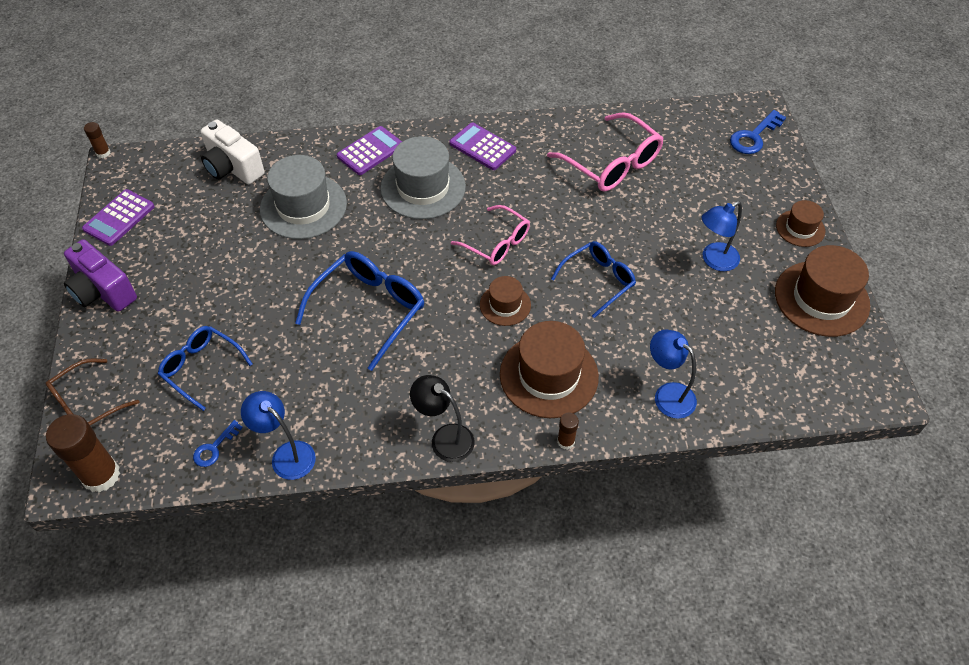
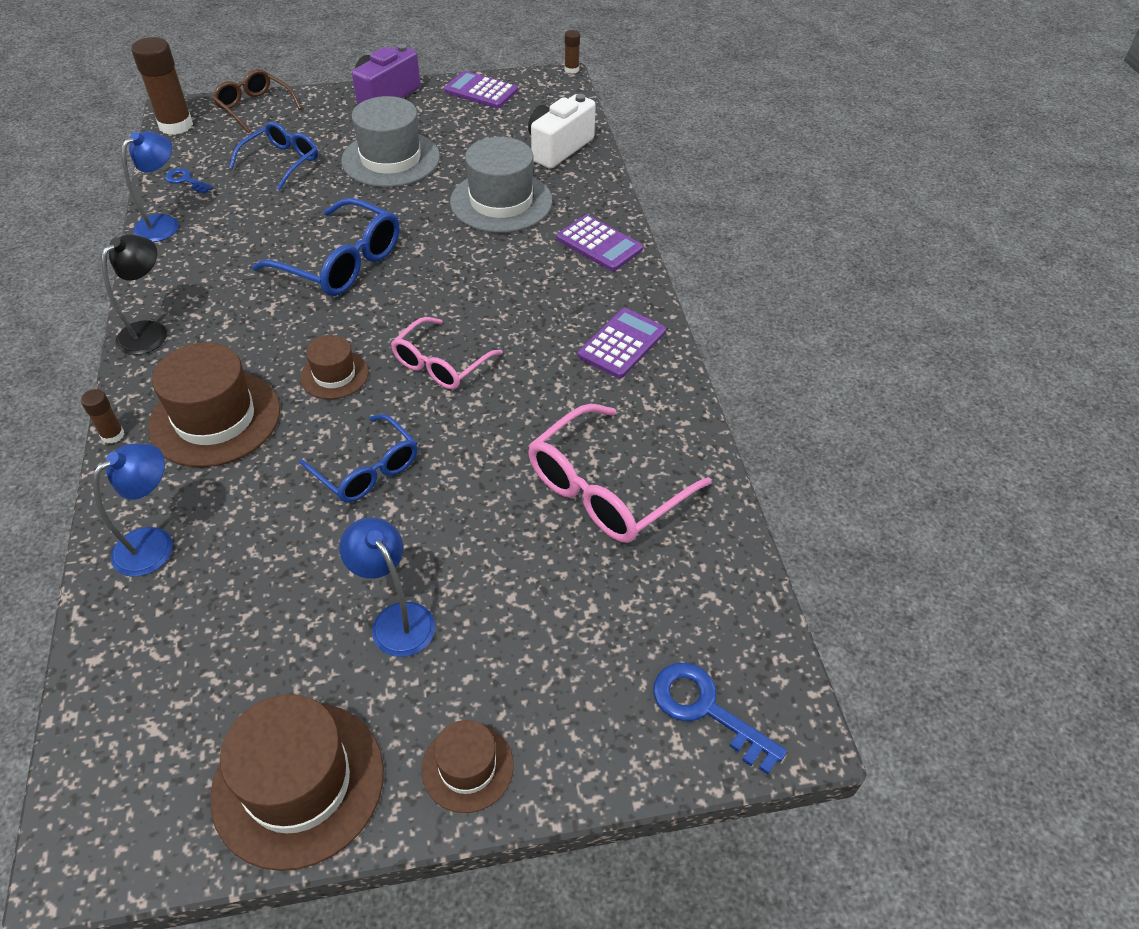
camera: 85 degrees right, 5 degrees down
grey hat [380,136,466,219] -> grey hat moved to [341,96,440,187]

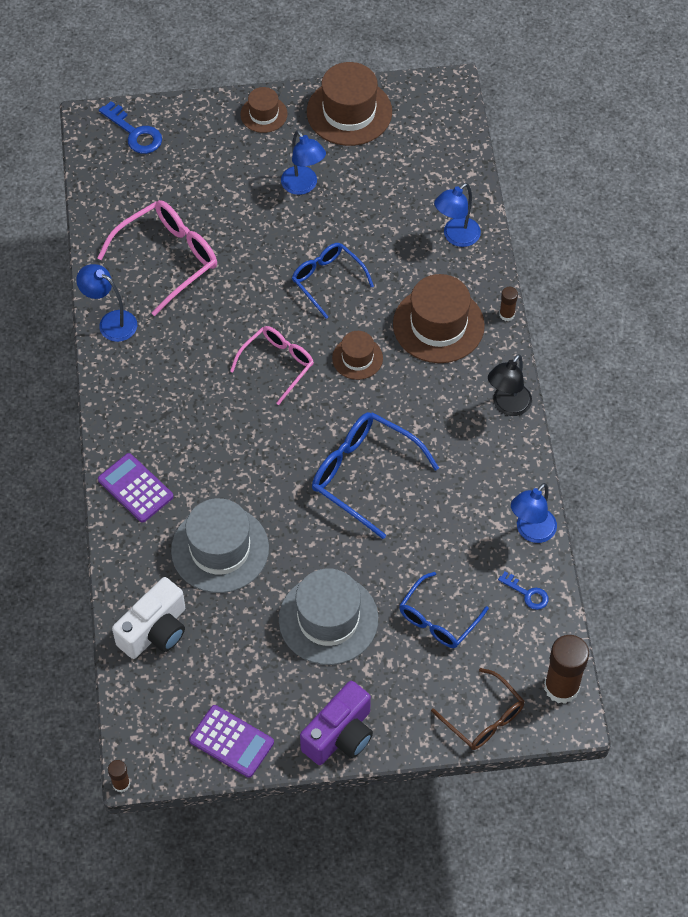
camera: 175 degrees left, 10 degrees up
purple calculator [578,308,666,378] -> none
none -> blue lamp [76,264,137,342]

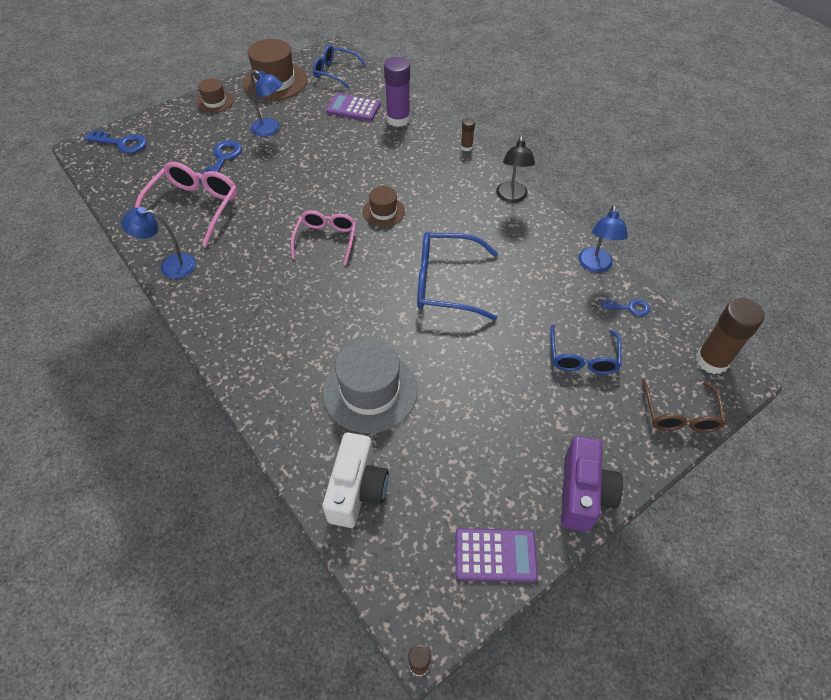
camera: 30 degrees left, 5 degrees down
purple calculator [98,453,173,523] -> purple calculator moved to [326,94,380,121]
grey hat [279,568,378,665] -> none
blue glasses [292,243,374,319] -> blue glasses moved to [313,45,366,89]
brown hat [393,274,485,363] -> none
brown glasses [431,668,524,750] -> brown glasses turned 75 degrees clockwise [642,379,726,432]
blue lamp [434,183,481,247] -> purple glue stick [384,57,410,127]
none -> blue key [199,140,242,182]

